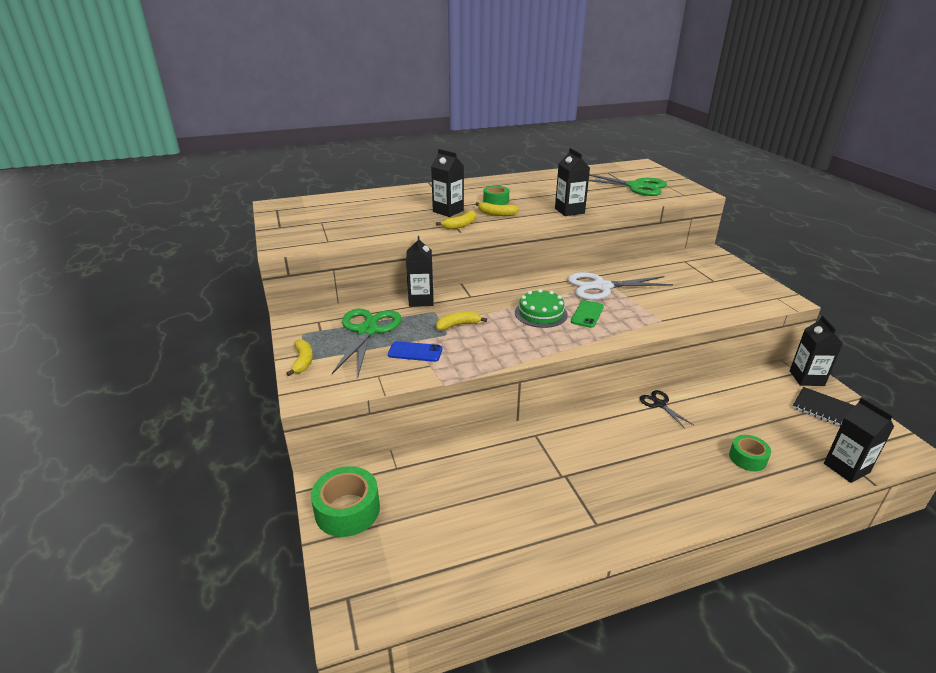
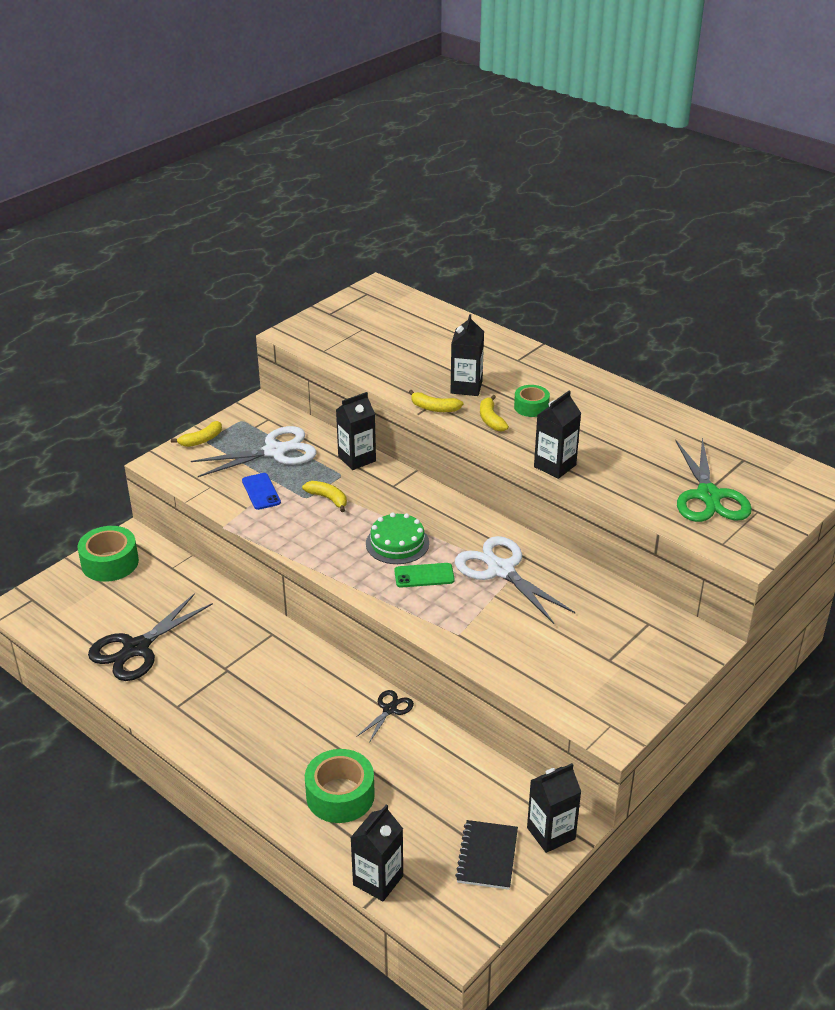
camera: 60 degrees right, 5 degrees up
green scissors [332,309,402,376] -> white scissors [191,426,317,477]
green tape [729,435,771,471] -> green tape [305,749,375,823], size x1.65
none -> black scissors [88,593,213,681]

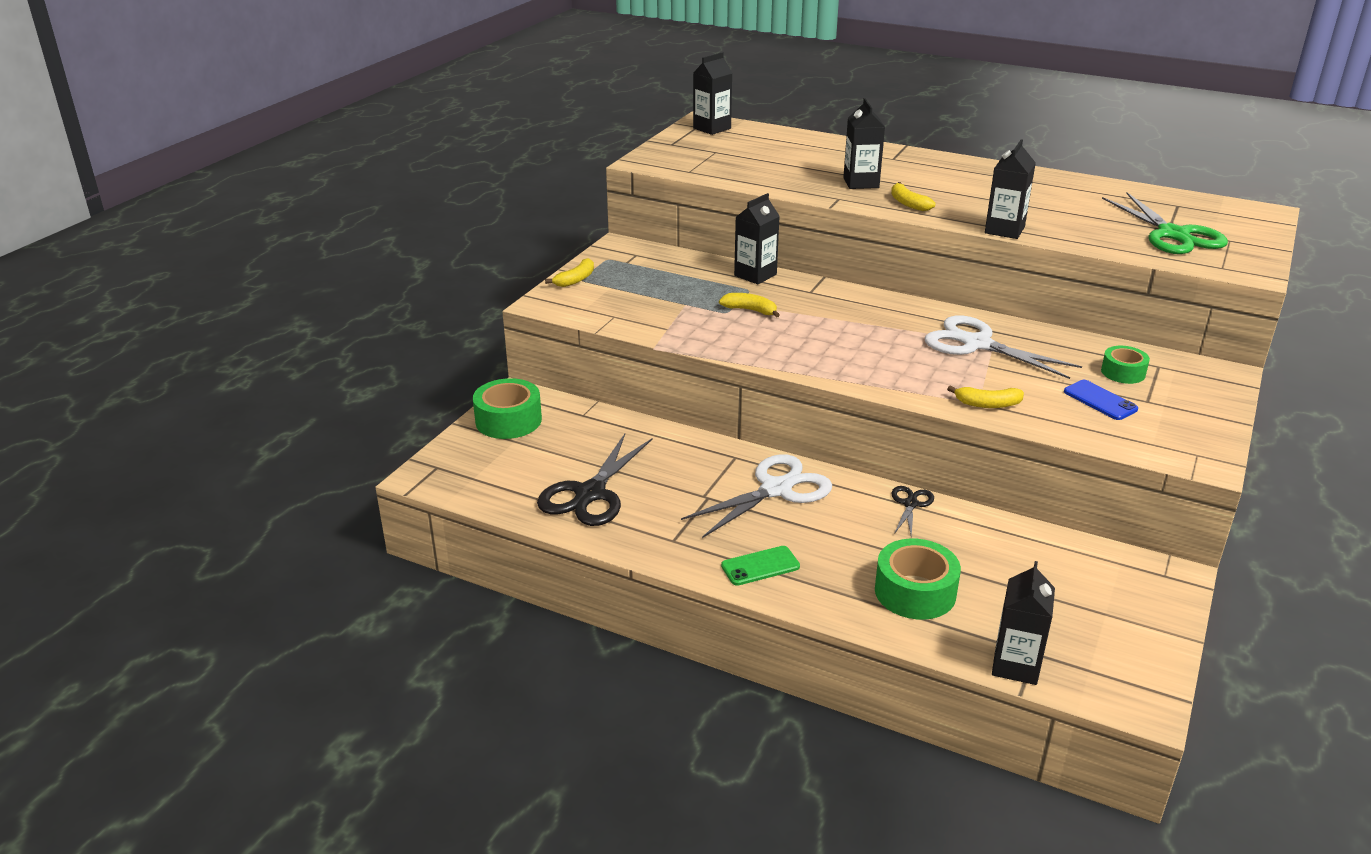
camera: 15 degrees left, 5 degrees down
white scissors [191,426,317,477] -> white scissors moved to [681,454,832,538]
blue phone [242,473,281,510] -> blue phone moved to [1064,380,1138,420]
green cake [366,513,429,564] -> none
green phone [394,563,455,588] -> green phone moved to [721,546,800,586]
yellow banana [409,390,463,412] -> yellow banana moved to [947,386,1024,408]
black notebook [455,820,518,890] -> none
green tape [514,385,550,417] -> green tape moved to [1101,346,1150,384]
black carton [527,763,581,853] -> black carton moved to [693,52,732,135]

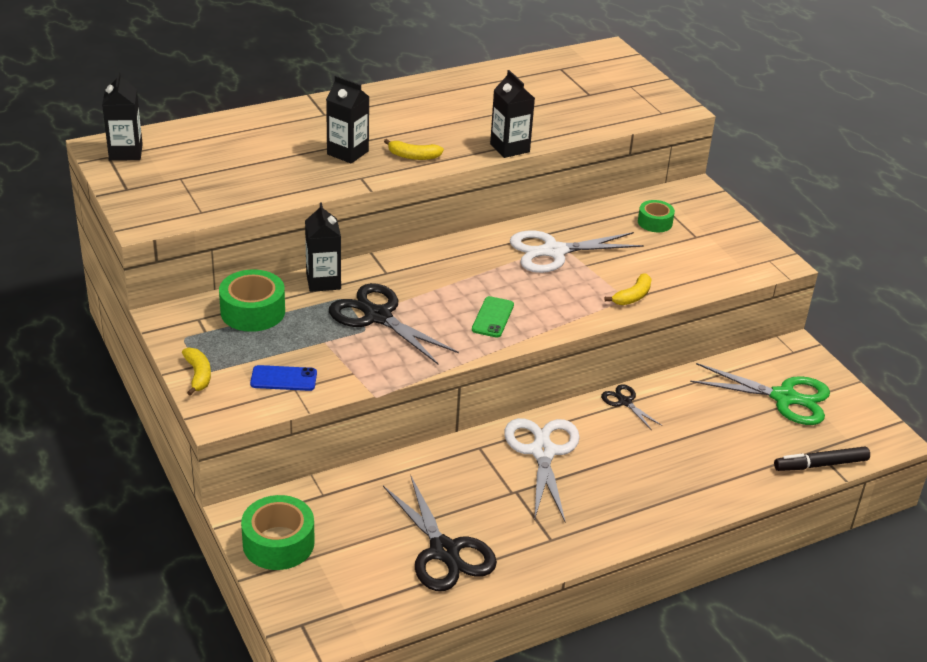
camera: 55 degrees left, 5 degrees up
yellow banana [719,293,780,318] -> black scissors [329,283,459,364]
green phone [721,546,800,586] -> green phone moved to [472,296,514,337]
green tape [875,539,961,620] -> green tape moved to [219,269,285,332]
black carton [992,561,1055,685] -> black marker [774,446,870,471]
blue phone [1064,380,1138,420] -> blue phone moved to [250,365,317,391]
green scissors [1102,193,1228,254] -> green scissors moved to [690,363,830,425]

